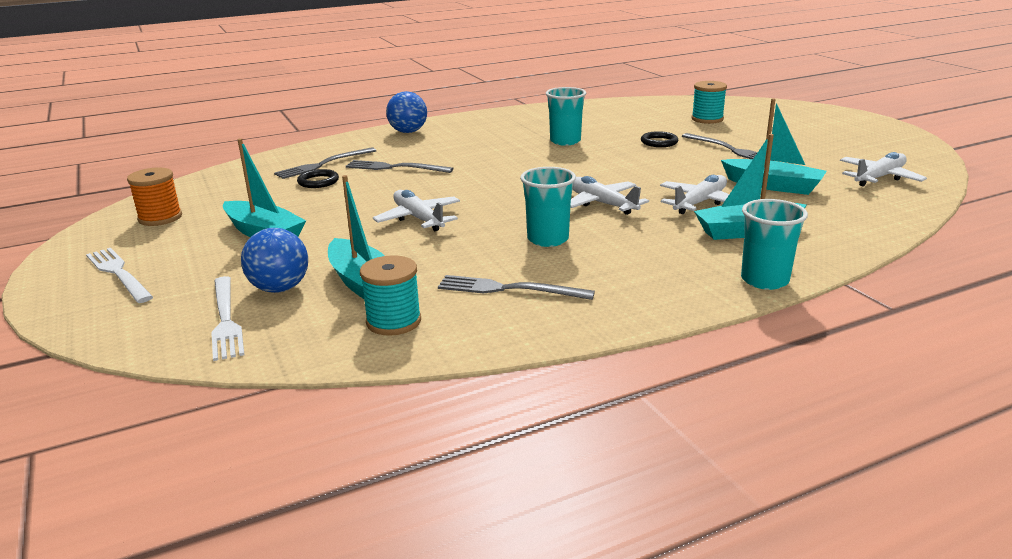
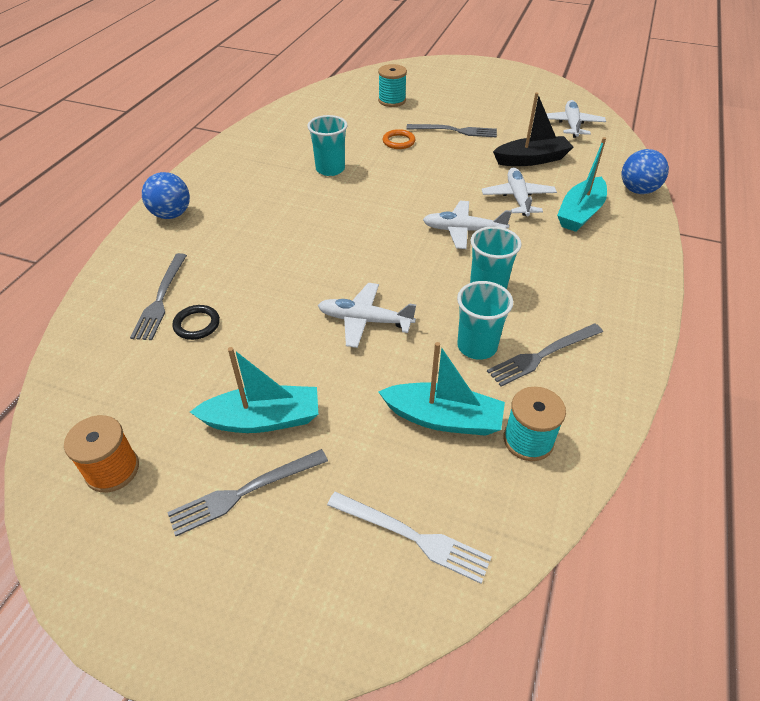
camera: 45 degrees left, 20 degrees up
white fork [86,248,153,303] -> none
blue ball [241,228,308,293] -> blue ball moved to [622,149,669,194]
grey fork [346,160,454,173] -> grey fork moved to [167,449,328,536]
black ring [641,131,678,147] -> orange ring [383,129,416,149]
turquoise boat [721,98,827,195] -> black boat [493,92,573,166]
turquoise cup [741,199,808,290] -> turquoise cup moved to [457,281,513,360]

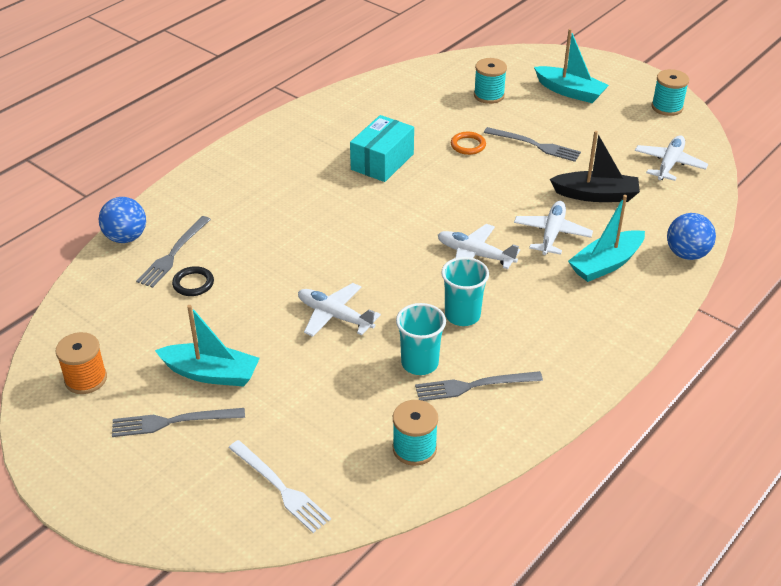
camera: 20 degrees right, 5 degrees down
blue ball [142,172,190,219] -> blue ball moved to [99,197,146,243]
turquoise cup [307,115,348,176] -> turquoise box [350,115,414,182]
turquoise boat [378,342,505,436] -> turquoise boat moved to [534,29,609,103]
none -> turquoise spool [652,69,689,116]

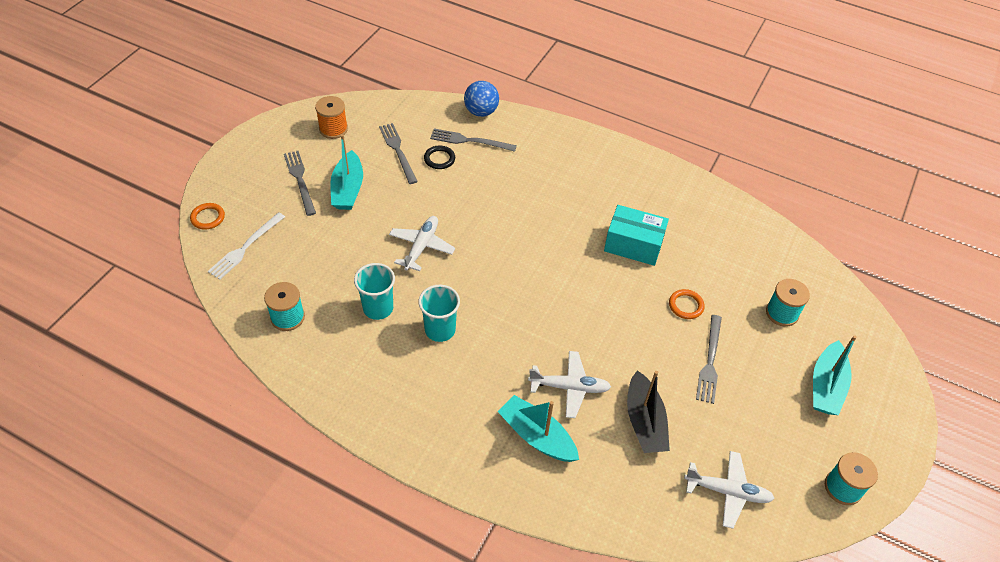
camera: 75 degrees right, 10 degrees up
grey fork [415,371,543,401] -> grey fork moved to [379,123,418,184]
white plane [438,224,520,269] -> none
blue ball [667,213,716,260] -> none
none -> orange ring [190,203,225,230]

